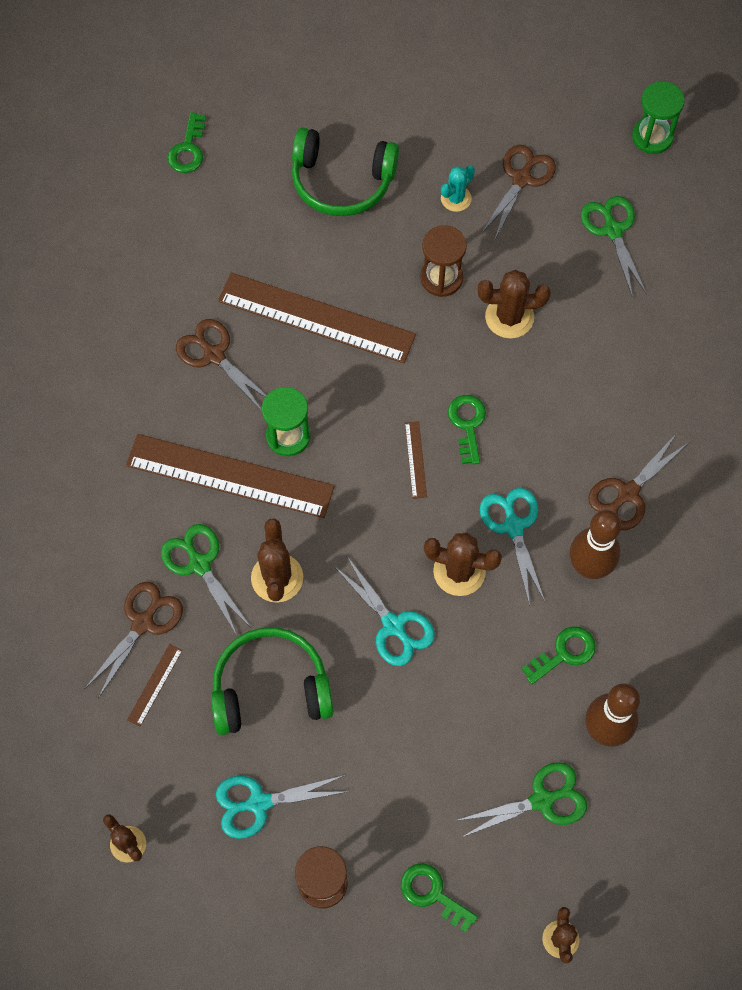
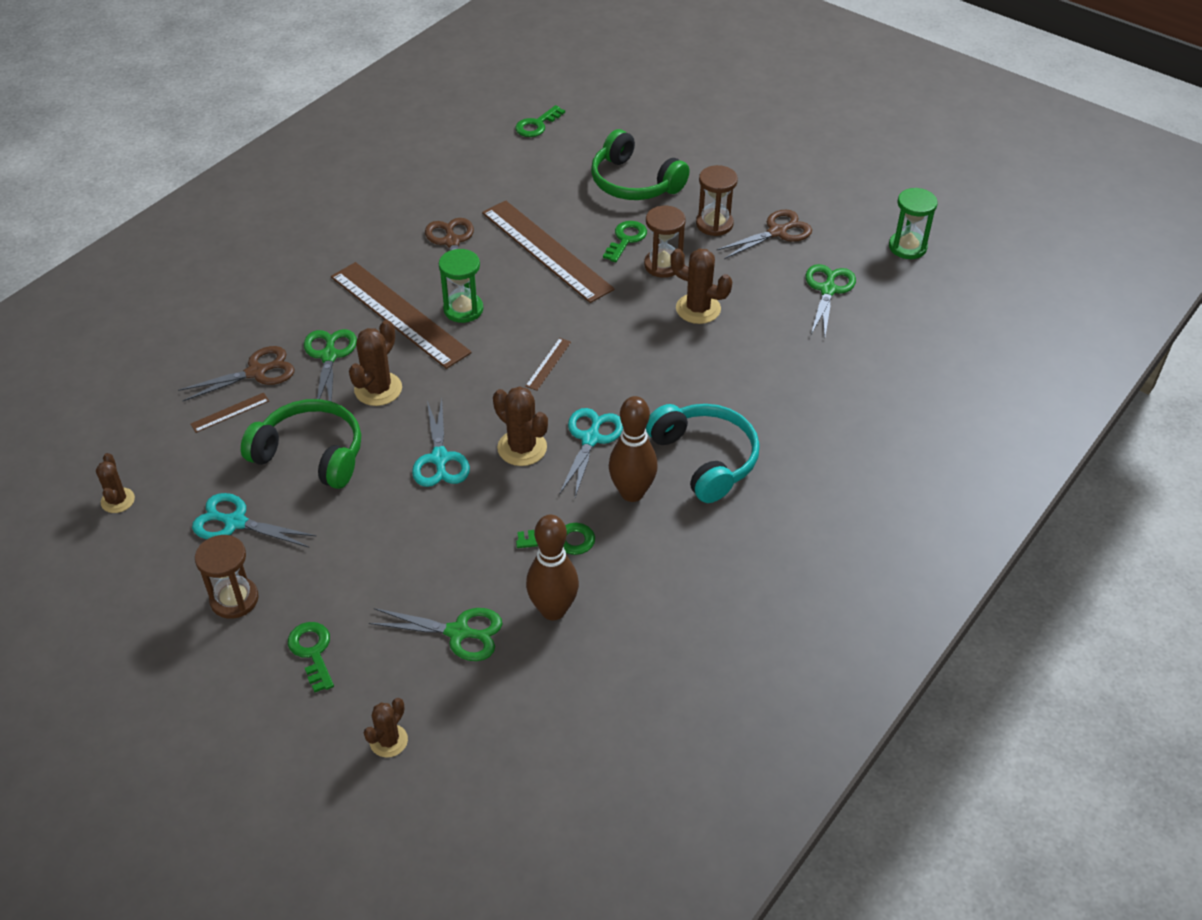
camera: 30 degrees right, 20 degrees down
turquoise cactus [441,165,475,212] -> brown hourglass [696,165,738,236]
green key [448,395,486,465] -> green key moved to [603,221,647,262]
brown scissors [589,433,688,530] -> turquoise headphones [646,404,760,503]

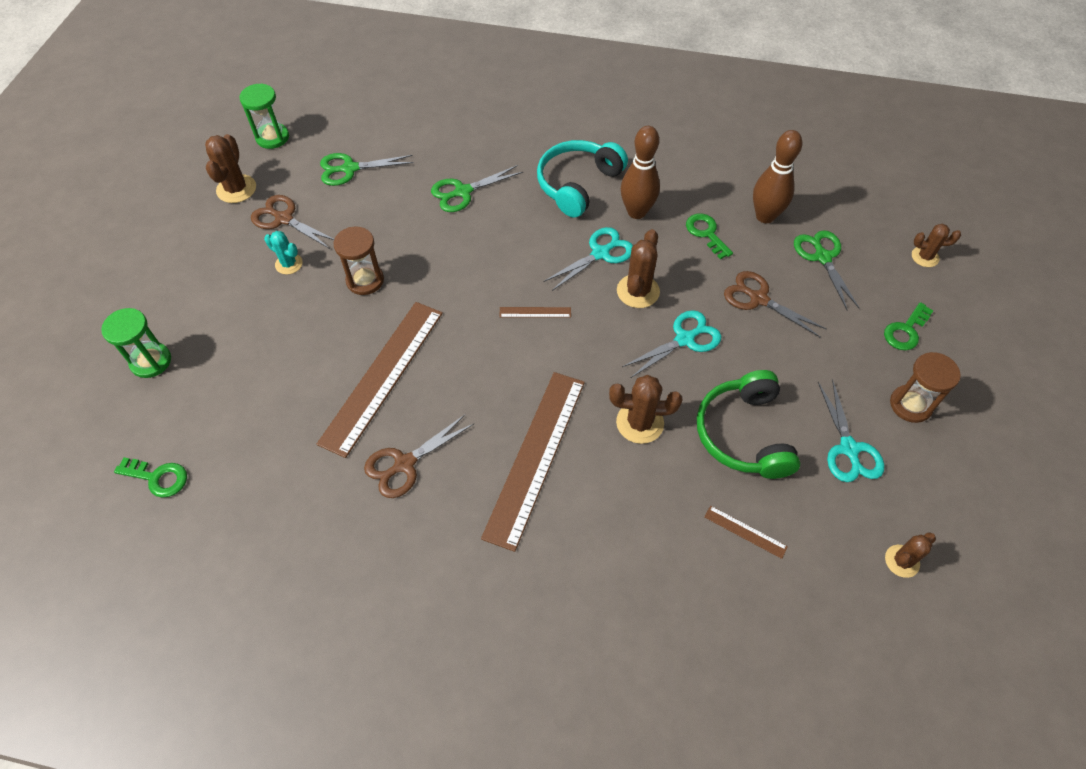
camera: 115 degrees left, 10 degrees up
brown scissors [178,346,295,401] -> brown scissors moved to [724,271,826,337]
green scissors [304,329,357,402] -> green scissors moved to [431,165,523,212]
green hourglass [439,249,483,323] -> green hourglass moved to [101,308,171,378]
turquoise scissors [559,408,623,497] -> turquoise scissors turned 150 degrees clockwise [544,227,633,291]
green headphones [591,129,690,200] -> none
green key [603,221,647,262] -> none
brown cactus [670,248,732,324] -> brown cactus moved to [205,134,256,203]
brown hourglass [696,165,738,236] -> turquoise cactus [264,231,303,275]

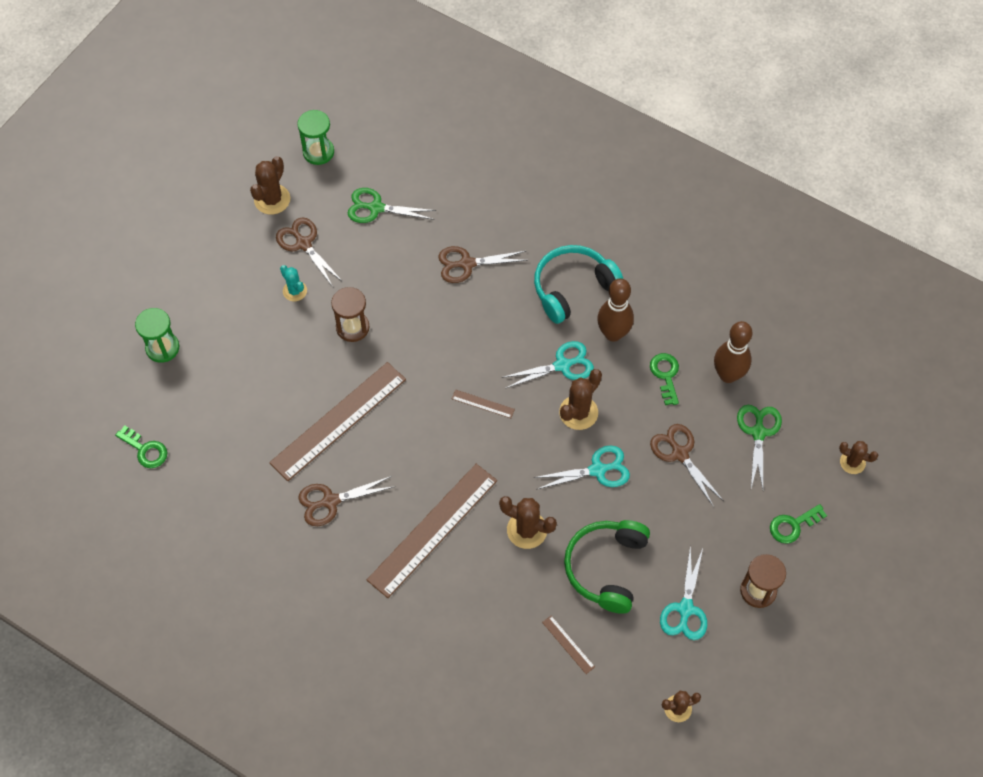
camera: 20 degrees right, 5 degrees up
green scissors [431,165,523,212] -> brown scissors [438,246,528,283]

